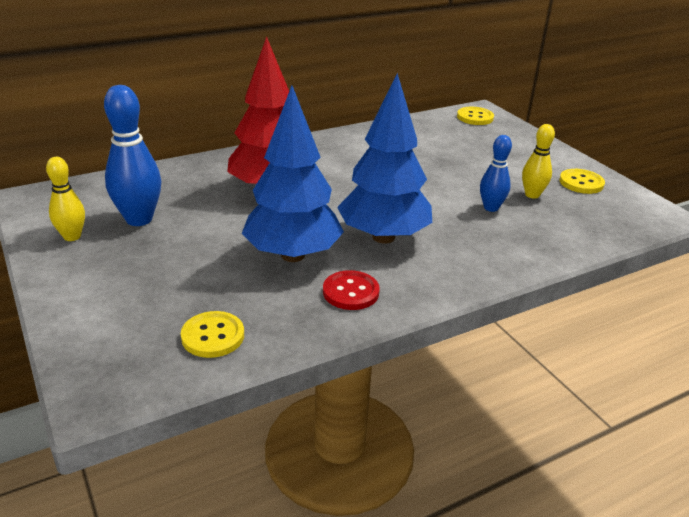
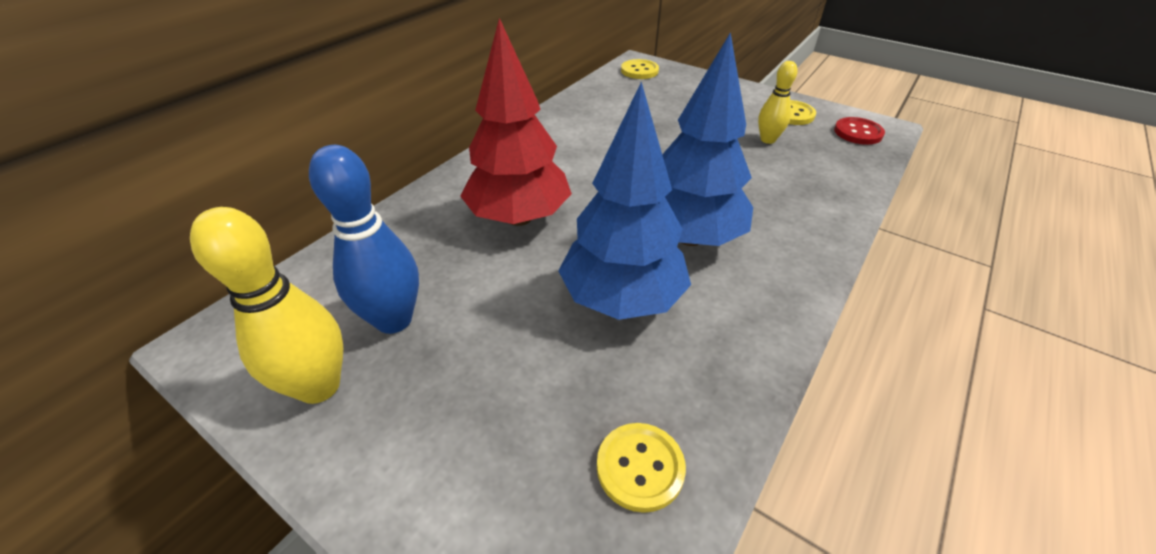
camera: 25 degrees left, 10 degrees up
yellow bowling pin [46,157,85,241] -> yellow bowling pin [190,207,343,404], size x1.66
red button [323,270,380,310] -> red button moved to [834,117,885,145]
blue bowling pin [480,135,512,212] -> none

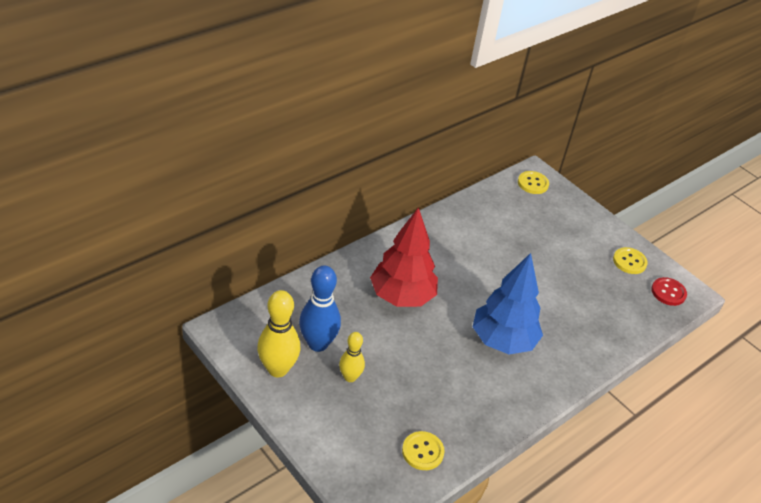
camera: 10 degrees right, 0 degrees up
blue tree [558,82,691,320] -> none
yellow bowling pin [758,61,798,144] -> yellow bowling pin moved to [339,332,365,382]

